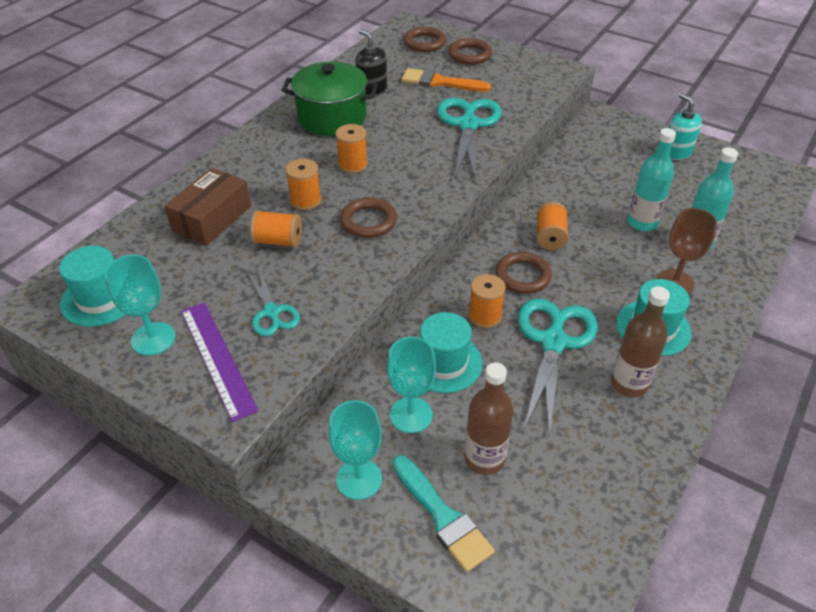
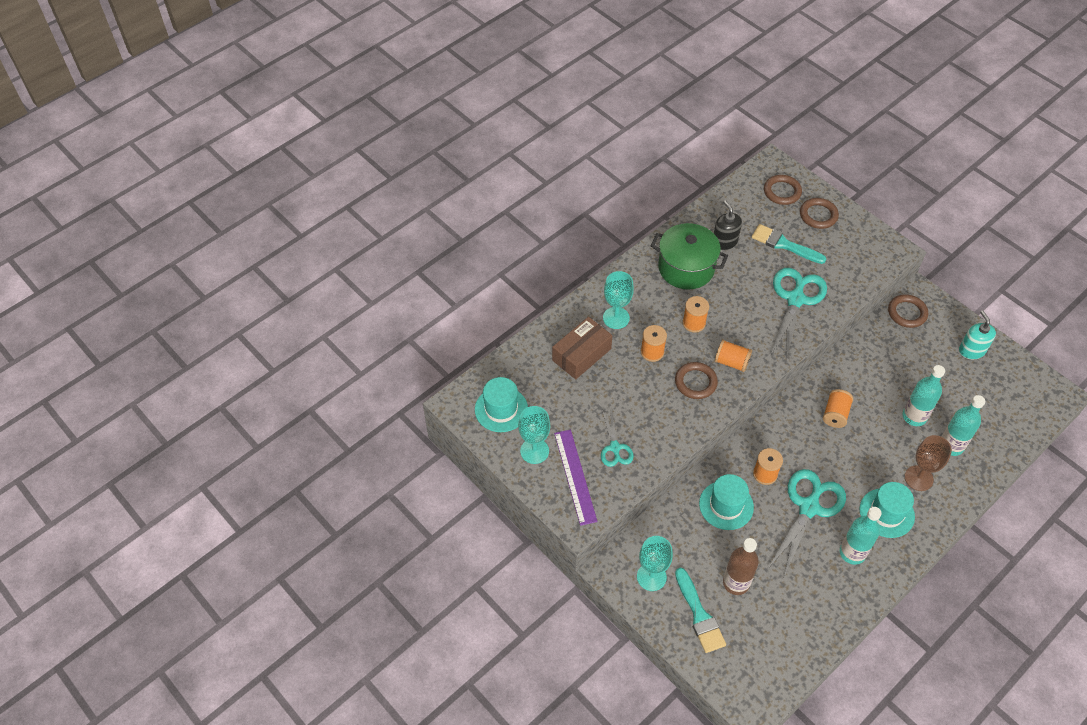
camera: 15 degrees right, 10 degrees up
orange spool [250,210,302,248] -> orange spool moved to [715,340,752,372]
turquoise goblet [387,337,436,433] -> turquoise goblet moved to [603,271,634,329]
orange brush [401,68,491,92] -> turquoise brush [752,224,826,264]
brown ring [495,252,552,294] -> brown ring moved to [888,294,928,328]
brown bottle [611,286,670,397] -> turquoise bottle [840,507,882,565]

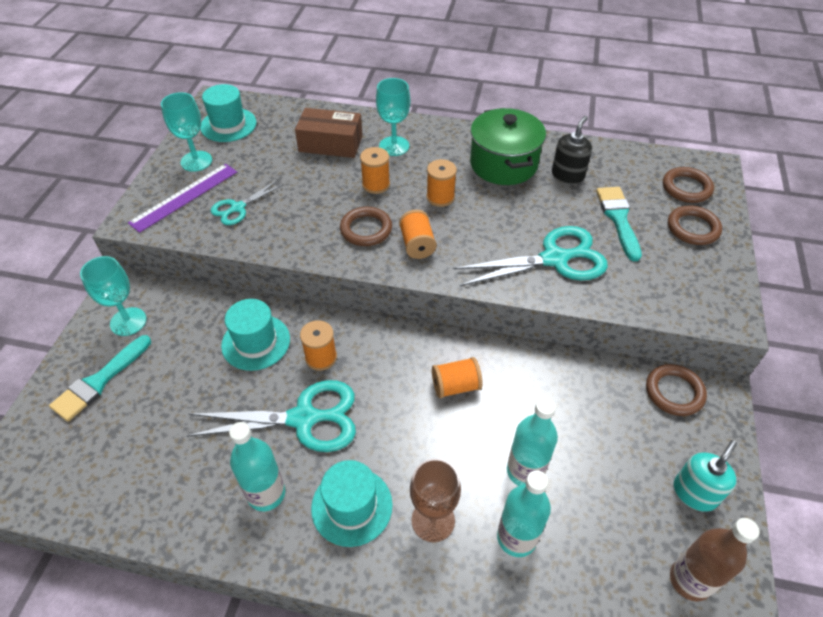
camera: 55 degrees right, 5 degrees down
brown bottle [723,538,759,595] -> brown bottle moved to [670,518,759,602]

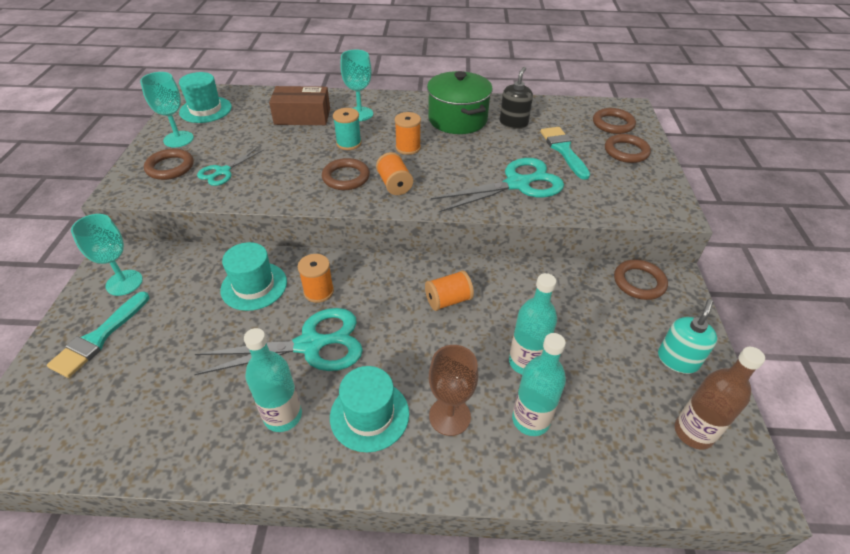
camera: 10 degrees left, 5 degrees down
purple ruler [128,164,237,233] -> brown ring [144,149,194,180]
orange spool [360,147,390,194] -> turquoise spool [333,108,361,150]

